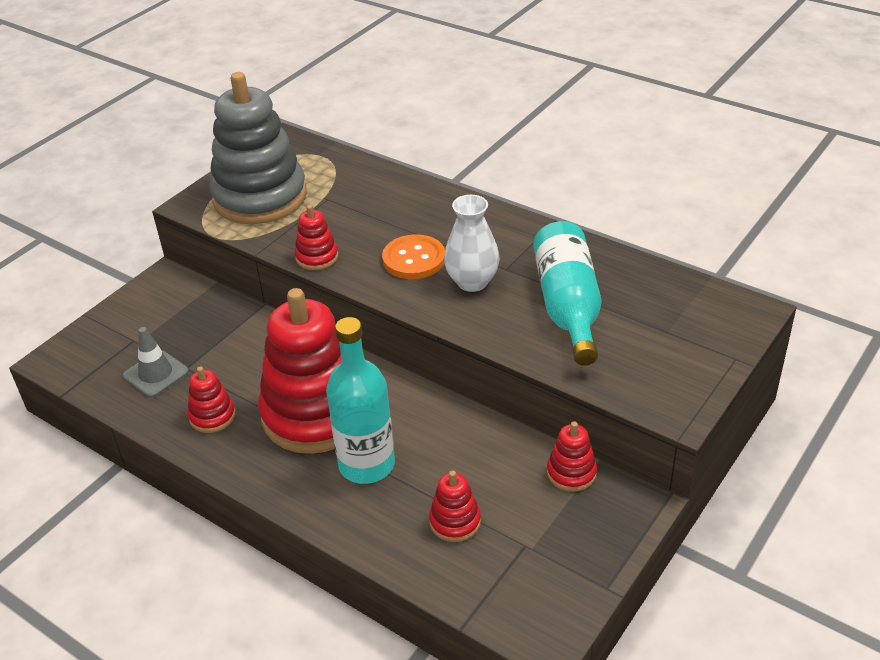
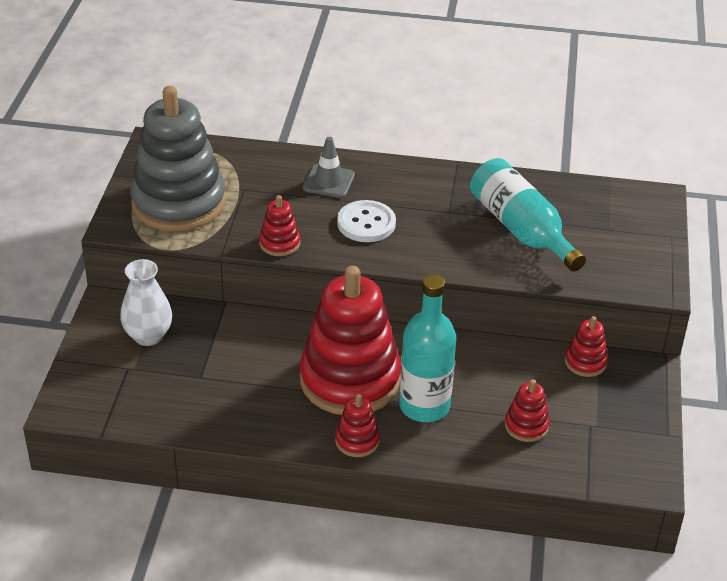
camera: 30 degrees left, 0 degrees up
grey traffic cone [123,327,189,398] -> grey traffic cone moved to [303,137,355,198]
red stacking toy [188,366,236,433] -> red stacking toy moved to [335,394,380,457]
orange button [382,234,445,279] -> white button [337,200,396,242]
white vase [444,195,500,292] -> white vase moved to [120,259,172,346]

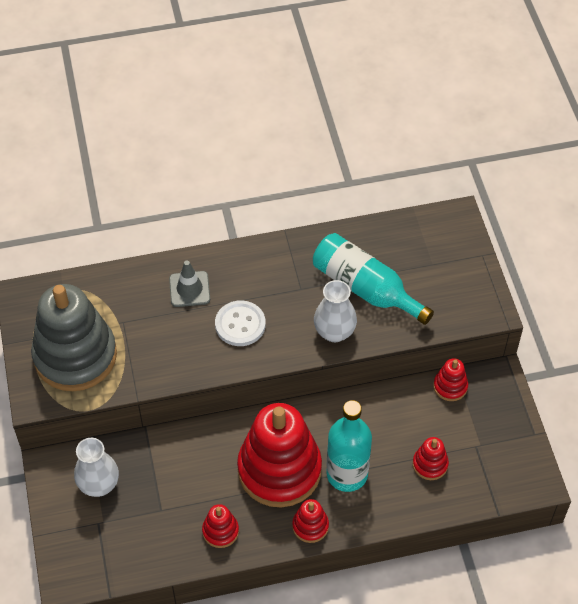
camera: 20 degrees left, 15 degrees up
red stacking toy [259,195,300,256] -> red stacking toy moved to [202,504,239,548]
none -> white vase [314,280,357,342]

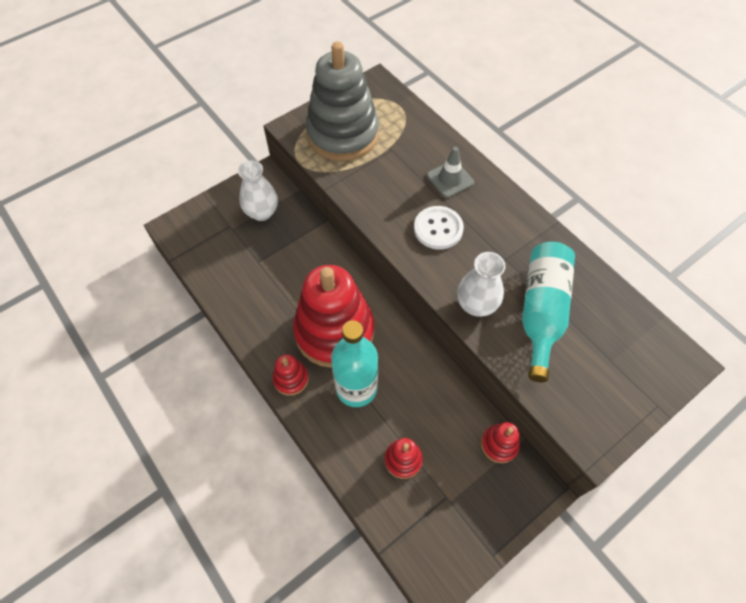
camera: 65 degrees right, 5 degrees up
red stacking toy [202,504,239,548] -> none

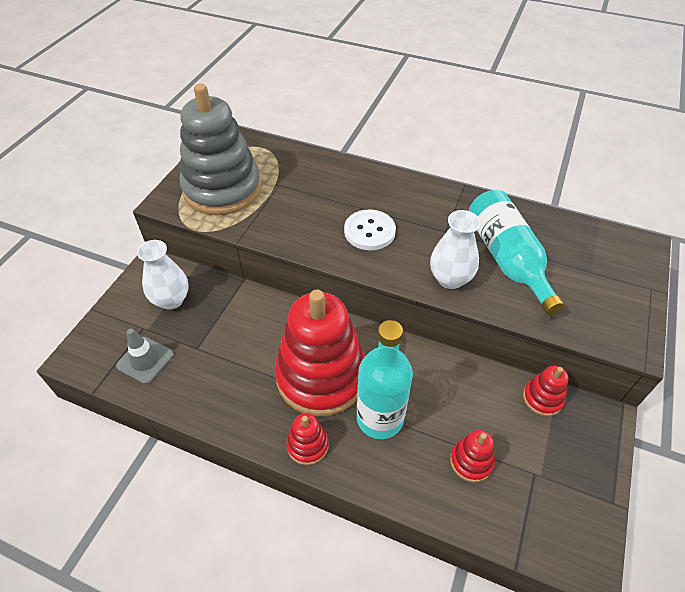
camera: 30 degrees left, 10 degrees down
grey traffic cone [427,147,474,198] -> grey traffic cone moved to [116,329,174,384]

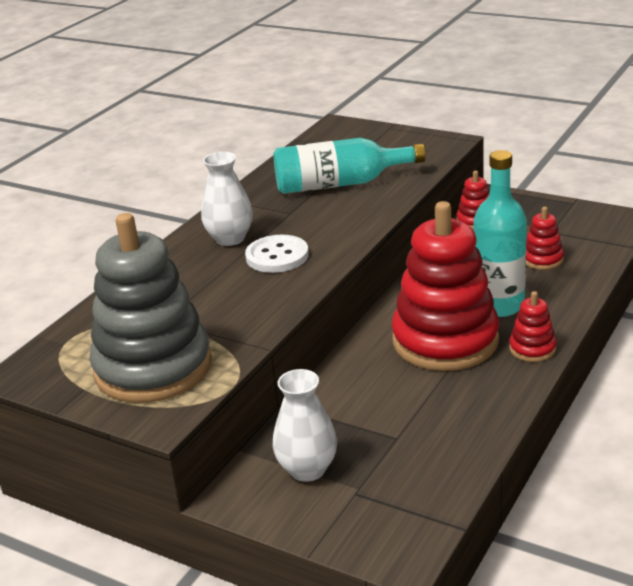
camera: 80 degrees left, 20 degrees down
grey traffic cone [116,329,174,384] -> none
white vase [430,210,481,289] -> white vase moved to [201,152,253,246]

